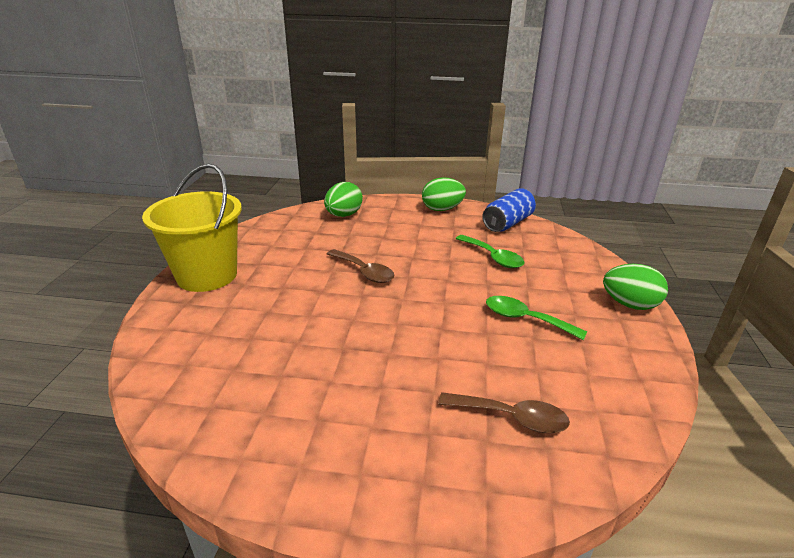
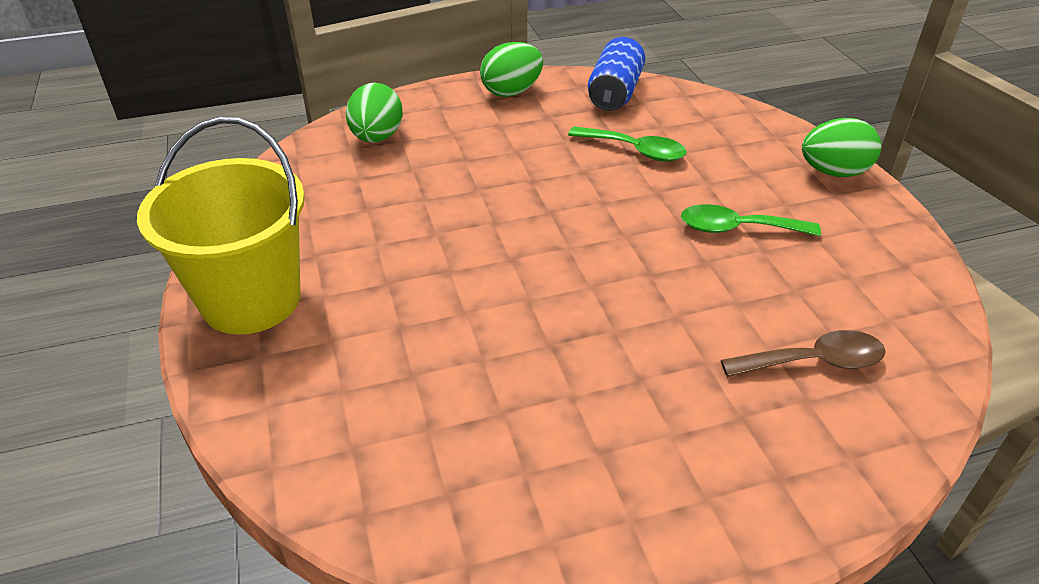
camera: 25 degrees left, 10 degrees up
brown spoon [327,249,394,283] -> none

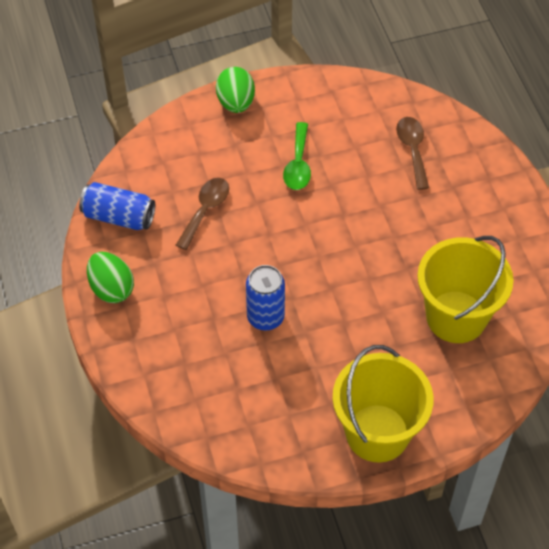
camera: 90 degrees left, 15 degrees up
green egg [346,83,403,143] -> none
green spoon [568,127,687,161] -> brown spoon [176,178,229,250]
none -> blue can [246,265,285,330]
none -> yellow bucket [417,236,513,343]

